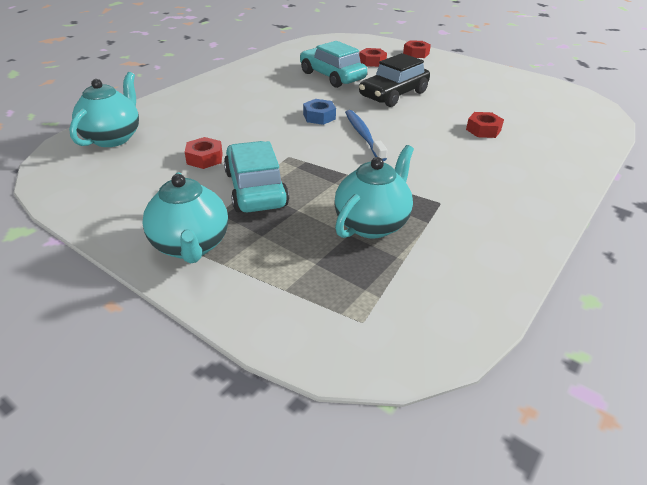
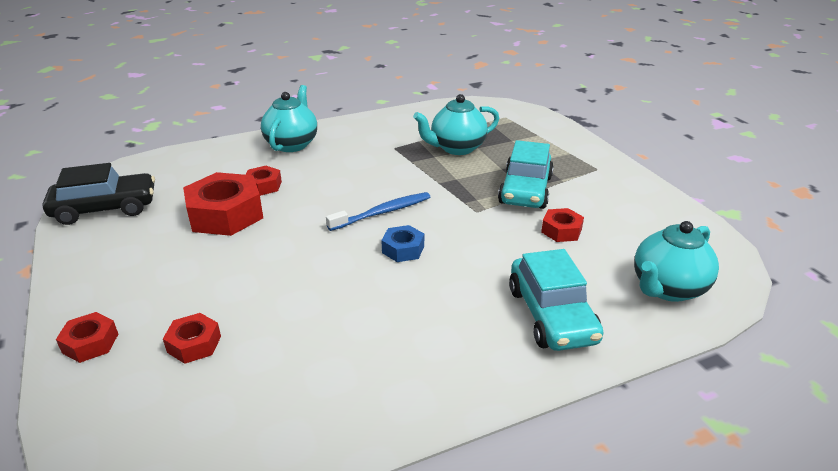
camera: 150 degrees left, 5 degrees down
turquoise teapot [142,172,228,263] -> turquoise teapot moved to [261,85,317,152]
turquoise car [300,41,367,88] -> turquoise car moved to [509,249,603,351]
blue toothbrush [345,110,387,161] -> blue toothbrush turned 135 degrees counterclockwise [326,192,430,231]
black car [359,53,430,107] -> black car moved to [43,163,155,225]
none -> red nut [183,172,263,236]

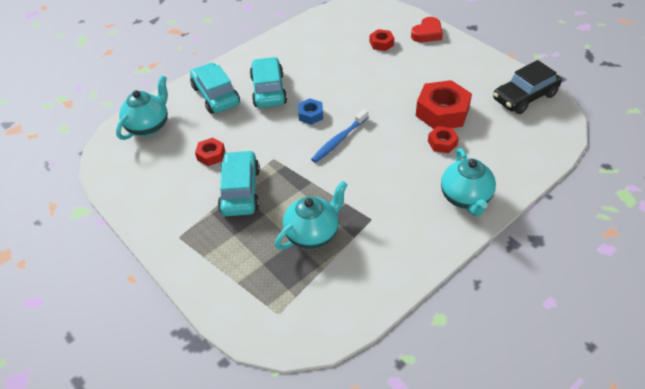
camera: 165 degrees right, 15 degrees up
red nut [56,312,118,363] -> red heart [411,17,443,42]
none -> turquoise car [250,57,287,108]

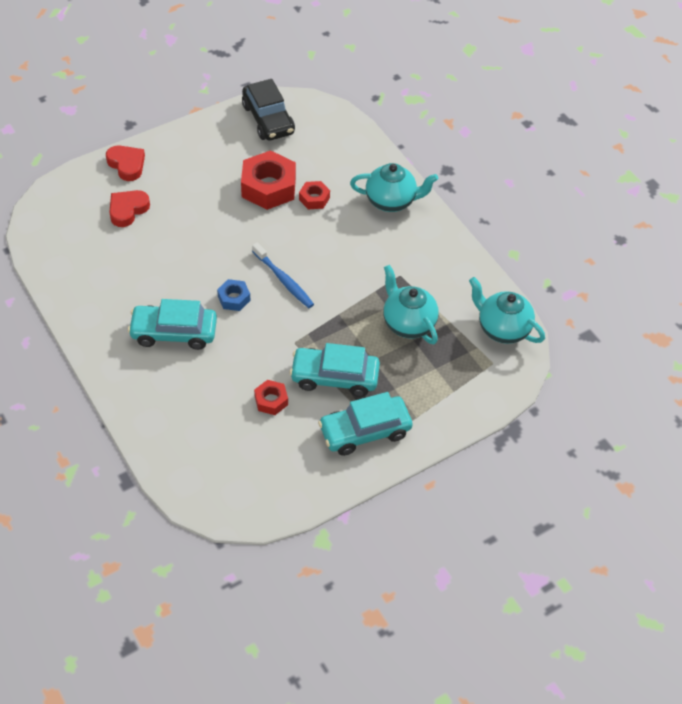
camera: 85 degrees left, 5 degrees up
turquoise teapot [116,75,168,140] -> turquoise teapot moved to [469,277,545,344]
turquoise car [190,63,240,114] -> turquoise car moved to [318,392,413,456]
red nut [369,29,394,51] -> red heart [109,190,150,227]

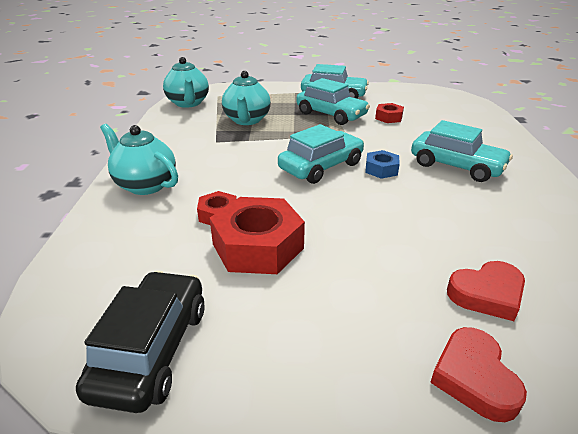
camera: 145 degrees left, 20 degrees down
blue toothbrush [252,242,314,308] -> turquoise car [278,124,364,184]

